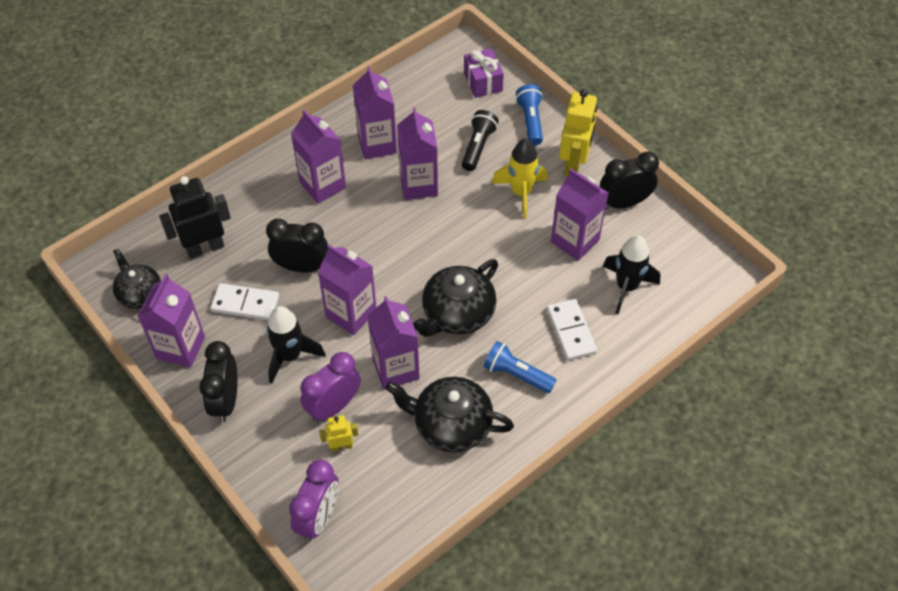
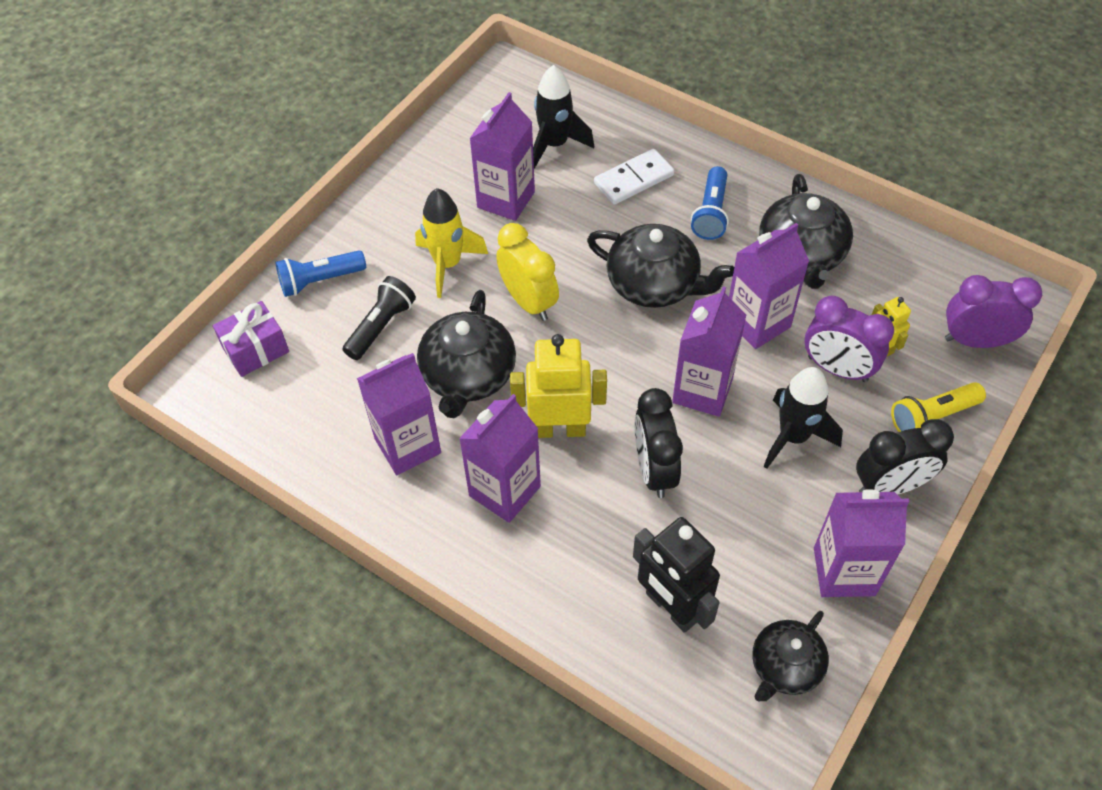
camera: 105 degrees left, 0 degrees up
white domino [211,283,279,320] -> none
purple carton [397,107,438,200] -> black teapot [417,290,516,418]
black flashlight [462,110,499,171] -> black flashlight turned 120 degrees clockwise [342,276,416,360]
yellow robot [559,89,597,176] -> yellow robot moved to [510,334,607,438]
black clock [600,152,659,209] -> none
none -> yellow clock [496,223,559,321]
none -> yellow flashlight [891,382,986,432]

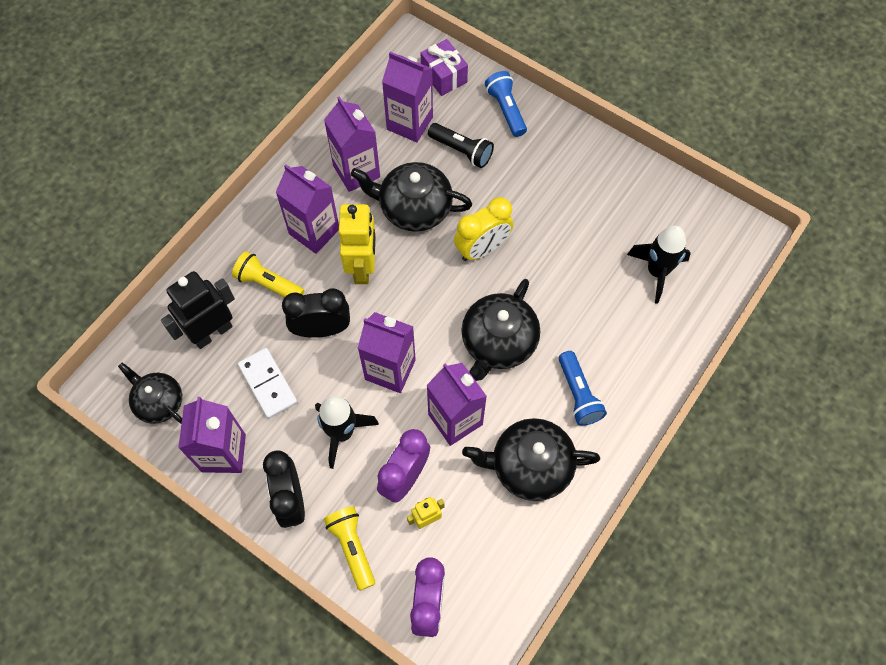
camera: 90 degrees right, 10 degrees up
yellow rocket [415,188,488,298] -> none
purple carton [469,92,535,221] -> purple carton moved to [382,52,433,142]
white domino [594,149,674,205] -> white domino moved to [238,348,297,419]
blue flashlight [691,166,729,240] -> blue flashlight turned 120 degrees counterclockwise [559,351,607,426]
none -> yellow flashlight [232,251,304,297]

